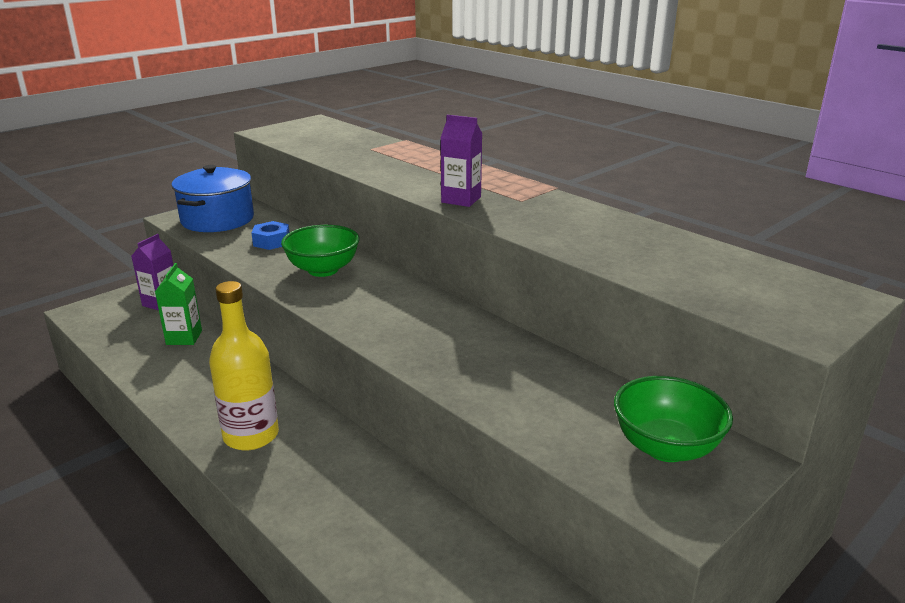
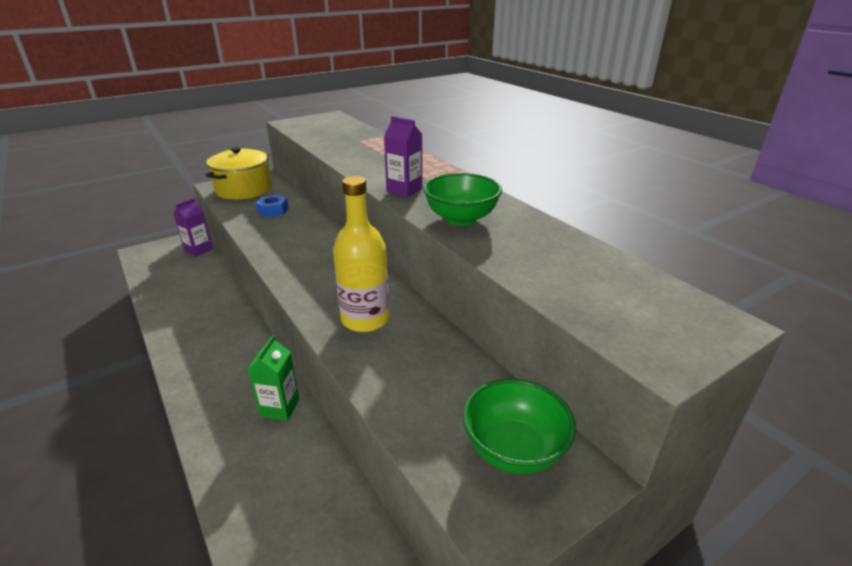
camera: 10 degrees right, 5 degrees up
green carton [155,263,202,345] -> green carton moved to [248,335,299,421]
blue pot [171,165,254,232] -> yellow pot [206,147,272,200]
yellow bottle [209,281,279,451] -> yellow bottle moved to [333,176,389,332]
green bowl [281,225,359,277] -> green bowl moved to [423,173,502,226]

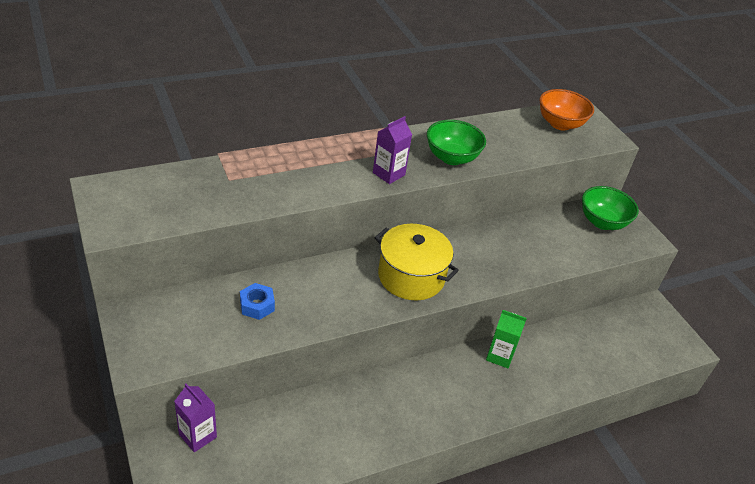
camera: 85 degrees left, 10 degrees up
yellow pot [206,147,272,200] -> yellow pot moved to [375,224,459,300]
yellow bottle [333,176,389,332] -> none
none -> orange bowl [539,89,594,130]

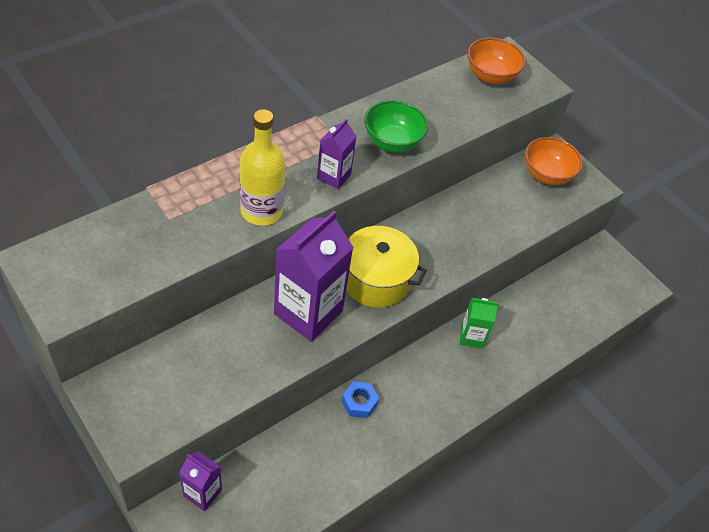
camera: 15 degrees left, 10 degrees up
blue nut [240,283,275,320] -> blue nut moved to [341,381,379,418]
green bowl [582,186,639,230] -> orange bowl [525,137,583,185]
none -> yellow bottle [240,109,285,226]
none -> purple carton [274,211,354,342]

